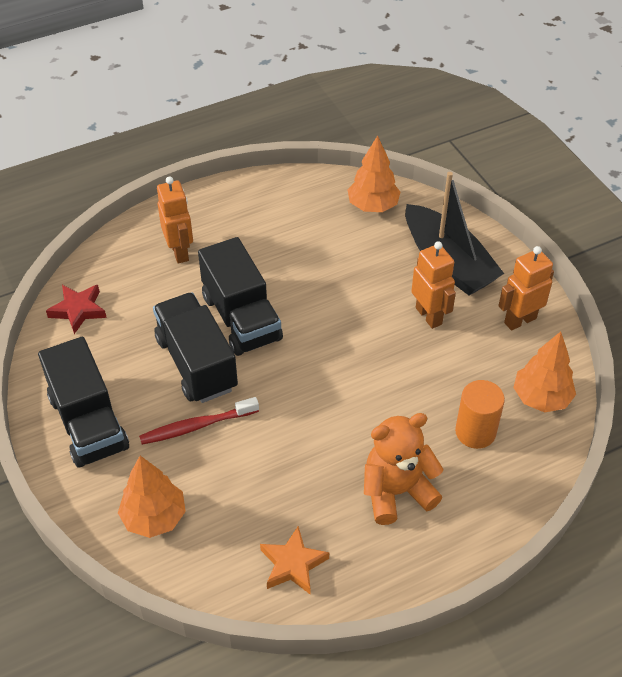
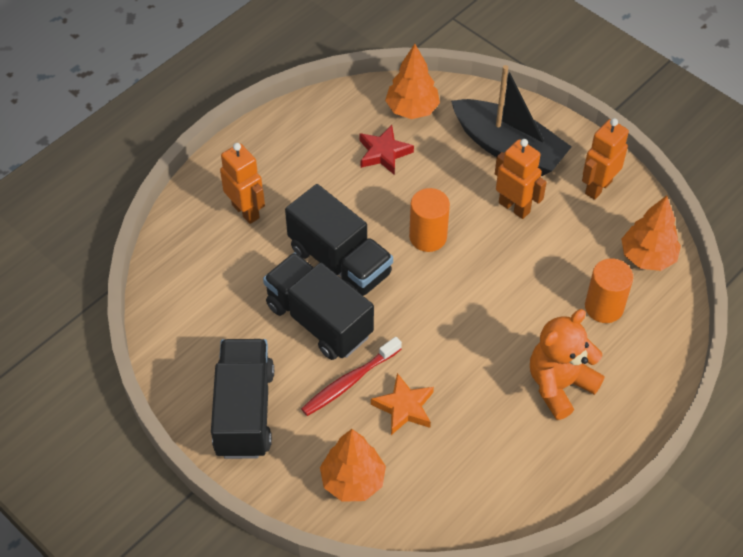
camera: 20 degrees left, 5 degrees up
black truck [38,337,129,468] -> black truck turned 135 degrees counterclockwise [211,339,274,459]
red star [46,285,107,334] -> red star moved to [359,125,414,175]
orange star [260,526,329,595] -> orange star moved to [371,373,434,435]
none -> orange cylinder [409,188,450,252]

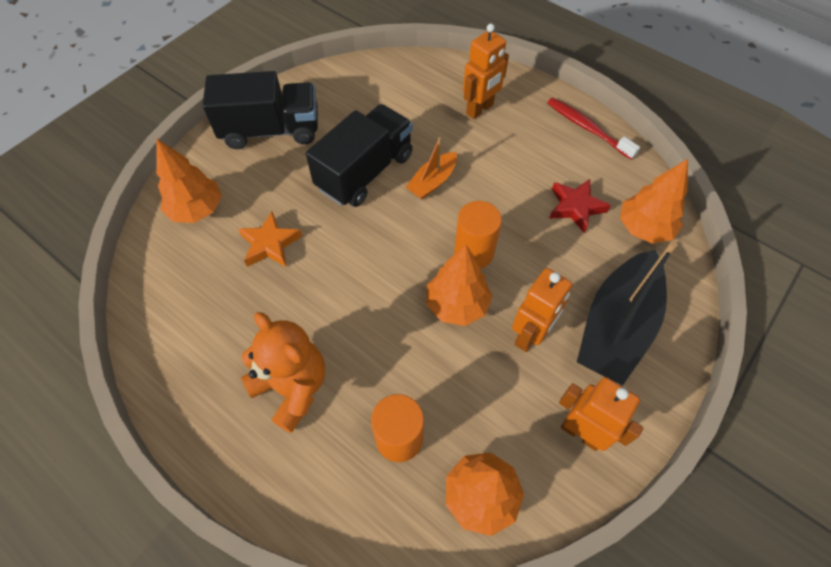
camera: 85 degrees right, 5 degrees up
black truck [285,184,393,296] -> orange boat [406,137,457,199]
red toothbrush [301,337,402,416] -> red toothbrush moved to [547,98,640,160]
none -> orange tree [427,245,492,326]

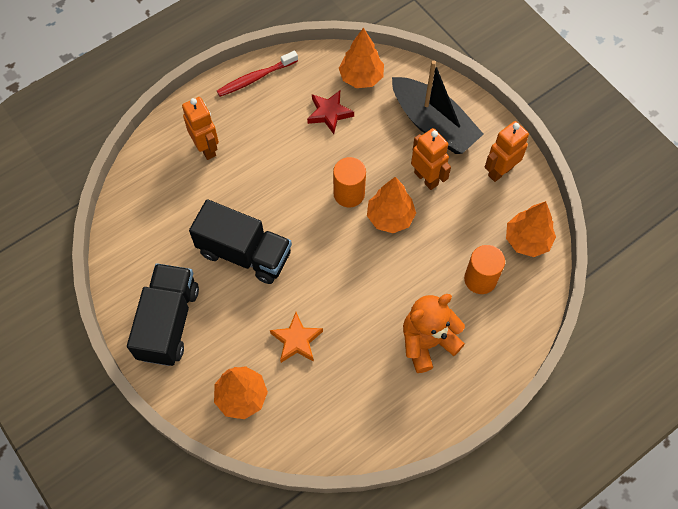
camera: 75 degrees left, 5 degrees up
black truck [306,104,413,207] -> black truck turned 150 degrees clockwise [189,199,292,284]
orange boat [406,137,457,199] -> none

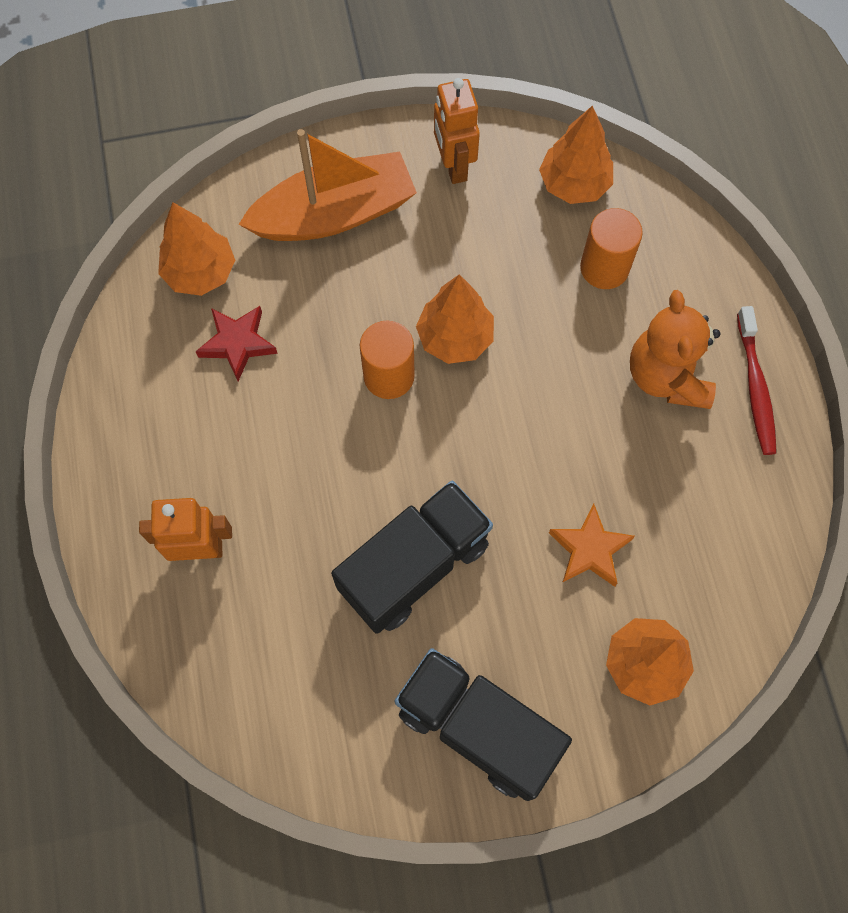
camera: 65 degrees left, 5 degrees up
red toothbrush [217,51,298,97] -> red toothbrush moved to [737,306,777,455]
black boat [392,60,483,154] -> orange boat [238,129,417,241]
orange robot [411,128,451,190] -> none

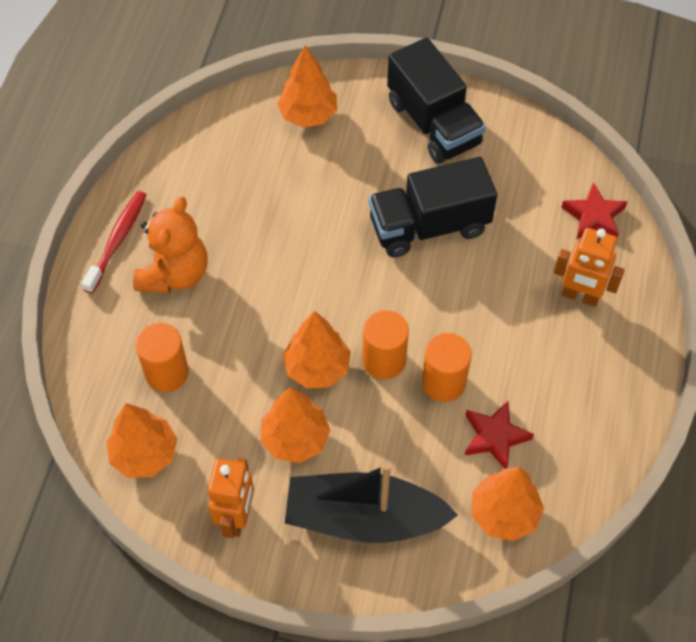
camera: 155 degrees left, 10 degrees down
orange boat [238,129,417,241] -> black boat [285,463,458,543]
orange star [549,503,635,587] -> none
none -> orange tree [261,387,330,463]
none -> orange cylinder [422,333,471,402]
none -> red star [561,182,627,240]

